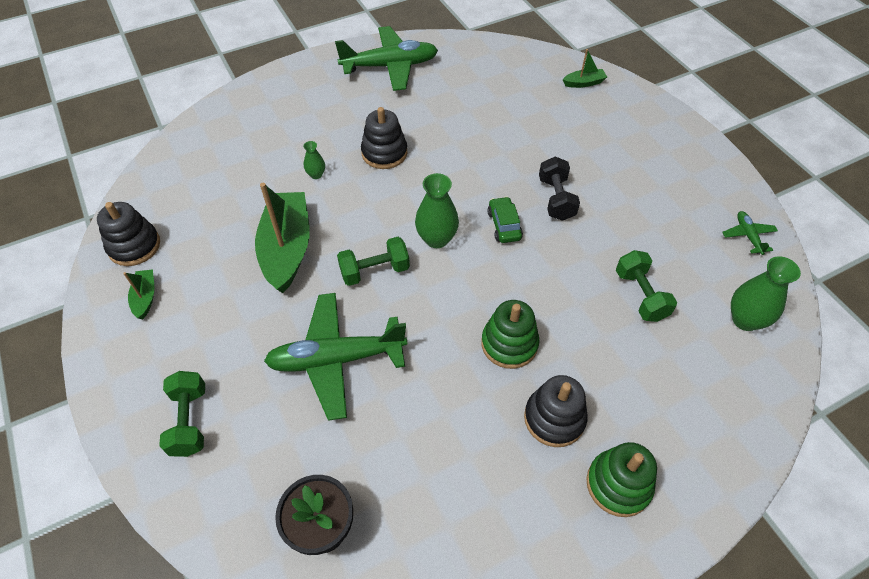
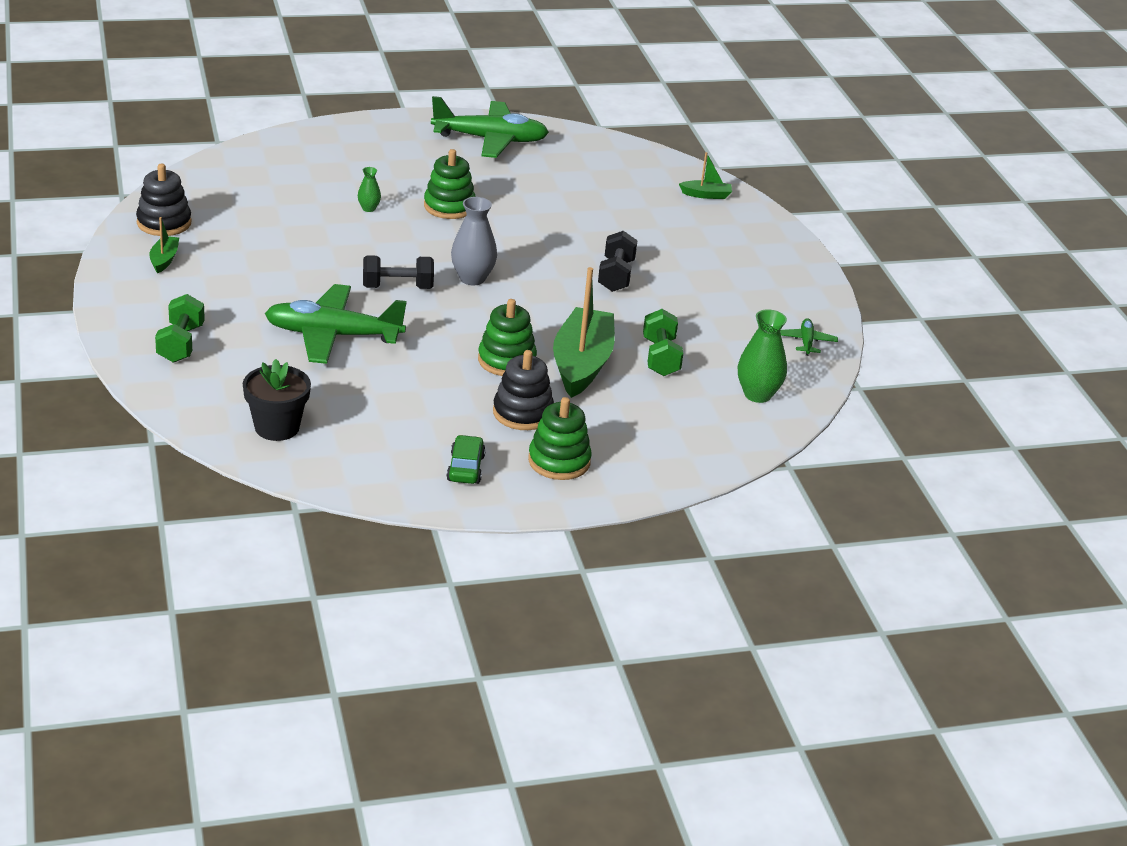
camera: 10 degrees right, 20 degrees down
green boat [255,183,310,293] -> green boat moved to [553,267,615,398]
green dumbbell [337,237,410,286] -> black dumbbell [363,255,434,289]
black stacking toy [361,107,407,169] -> green stacking toy [424,149,476,219]
green vase [415,173,459,248] -> grey vase [451,197,497,285]
green car [487,197,523,243] -> green car moved to [446,435,486,484]

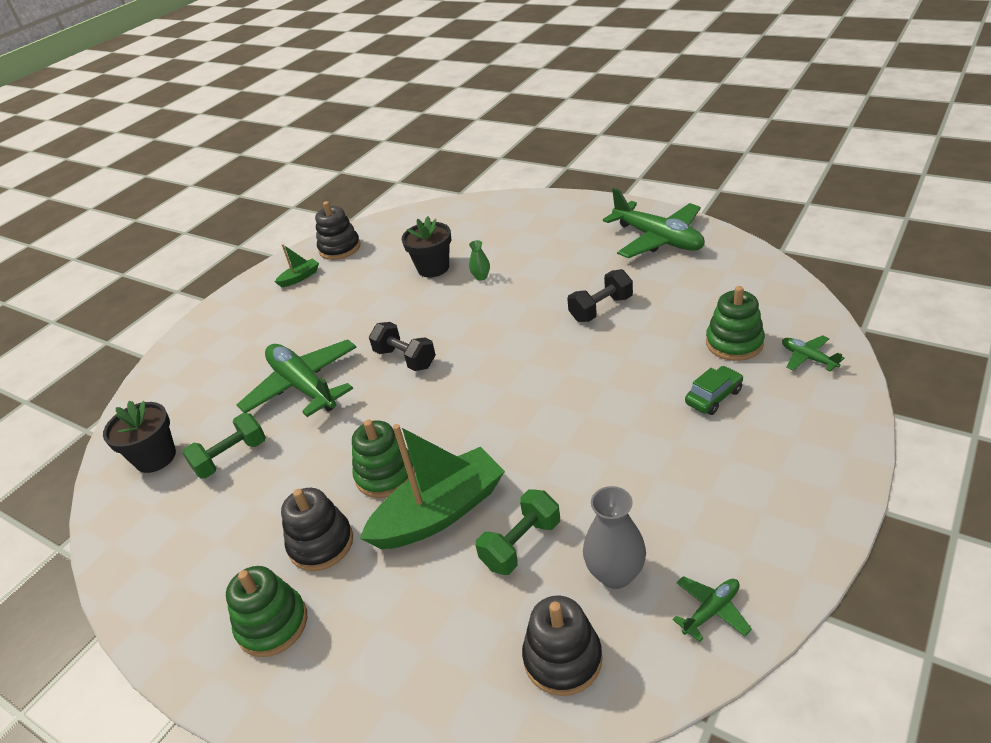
camera: 55 degrees right, 5 degrees up
green dumbbell [155,294,205,363] -> green dumbbell moved to [182,413,266,479]
green stacking toy [424,149,476,219] -> green stacking toy moved to [706,286,765,361]
green car [446,435,486,484] -> green car moved to [685,366,743,415]
grey vase [451,197,497,285] -> grey vase moved to [583,486,646,589]
black dumbbell [598,231,638,292] -> black dumbbell moved to [567,269,633,322]
green boat [679,152,732,199] -> green plane [782,335,844,371]
green vase [738,309,787,403] -> black stacking toy [522,596,602,696]
none -> black flower pot [402,216,451,277]

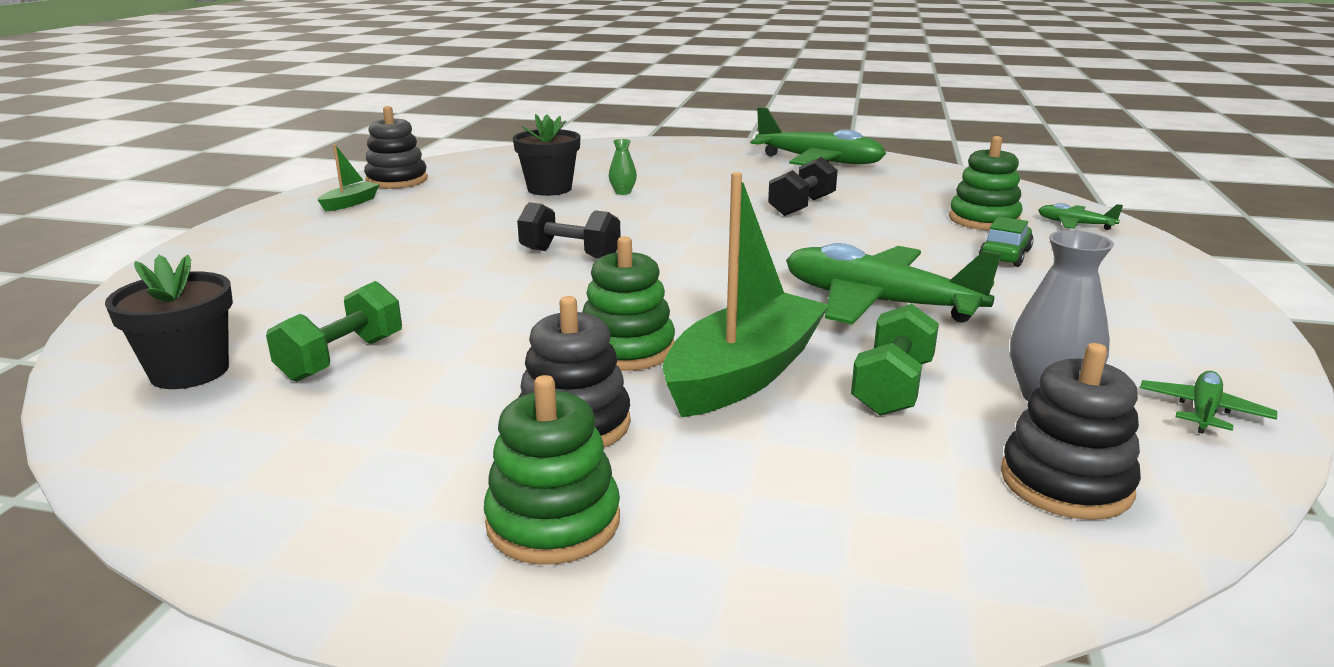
camera: 25 degrees left, 15 degrees down
green plane [237,340,357,417] -> green plane moved to [786,243,1002,324]

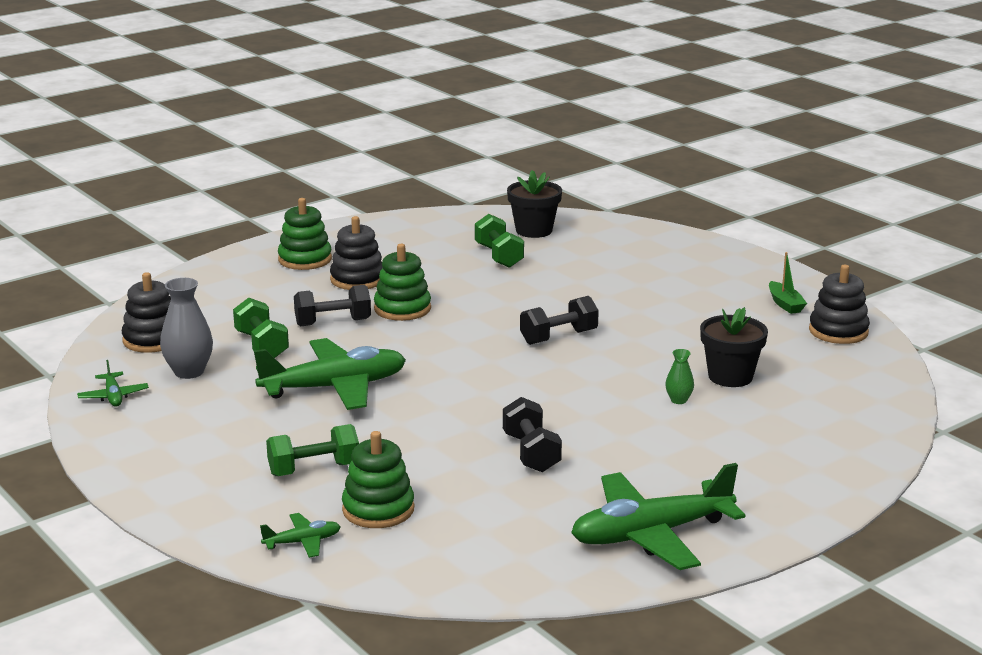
camera: 130 degrees right, 0 degrees up
green boat [663,172,829,417] -> black dumbbell [294,285,371,326]
green car [979,217,1034,267] -> green dumbbell [266,424,359,476]

